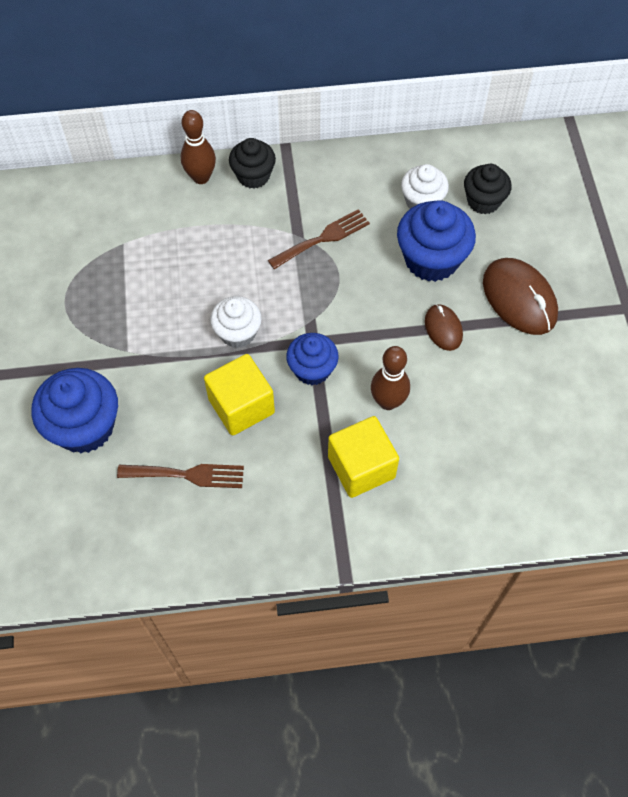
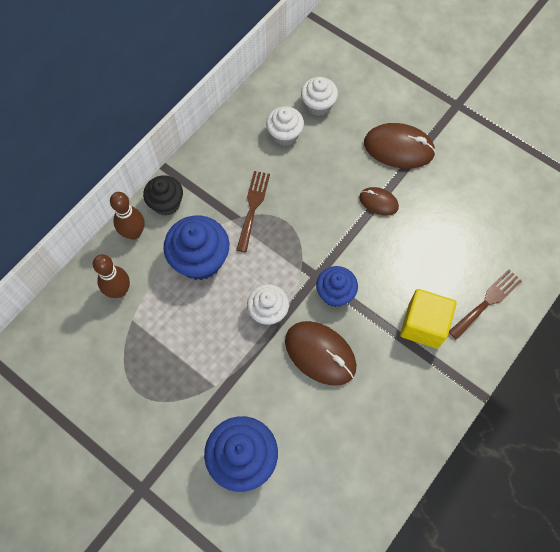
camera: 45 degrees left, 5 degrees up
brown fork [117,464,244,488] -> brown fork moved to [449,269,522,340]
yellow cube [204,354,275,436] -> brown mouse [285,321,356,386]
brown bowling pin [371,346,410,410] -> brown bowling pin moved to [93,254,130,298]
blue cupcake [397,200,476,282] -> blue cupcake moved to [164,215,229,280]
black cupcake [464,164,512,214] -> white cupcake [301,77,338,116]

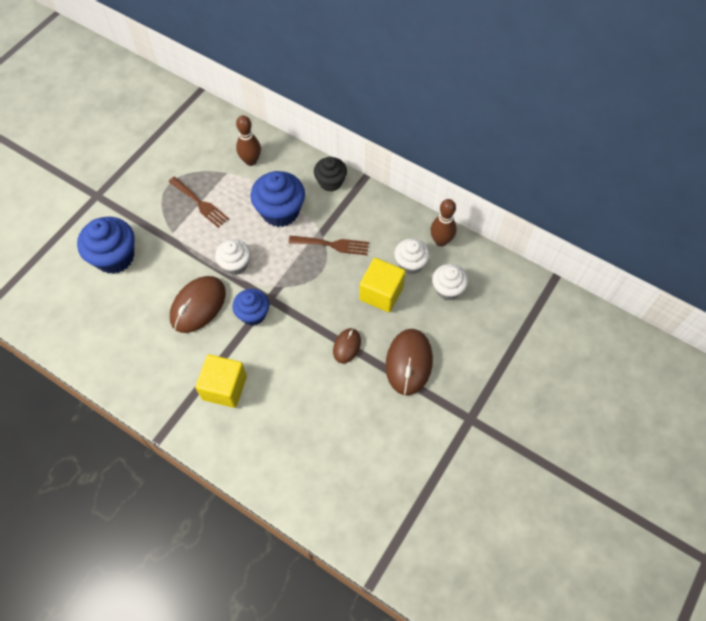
camera: 85 degrees right, 5 degrees down
brown bowling pin [110,192,144,239] -> brown bowling pin moved to [430,199,457,247]
brown fork [449,269,522,340] -> brown fork moved to [168,177,229,228]
none -> yellow cube [359,258,406,312]

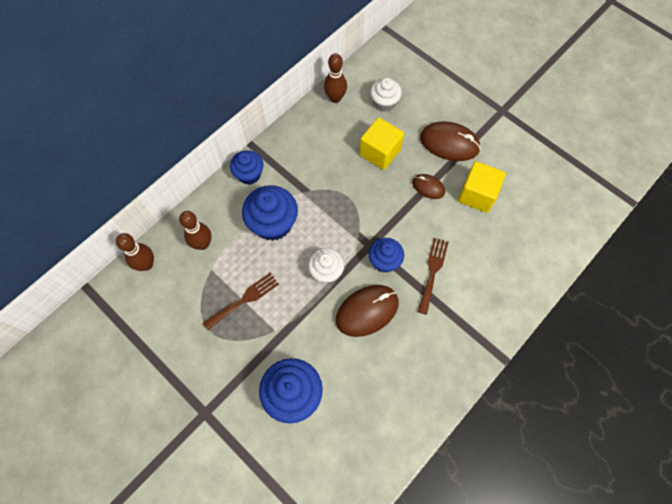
camera: 80 degrees left, 5 degrees up
brown mouse [170,276,226,333] -> brown mouse turned 75 degrees counterclockwise [336,285,399,337]
yellow cube [195,354,247,408] -> yellow cube moved to [458,161,506,213]
brown fork [289,236,369,255] -> brown fork moved to [418,238,448,315]
black cupcake [314,157,347,192] -> blue cupcake [230,150,263,185]
white cupcake [394,238,430,274] -> none
none -> brown bowling pin [116,233,154,271]

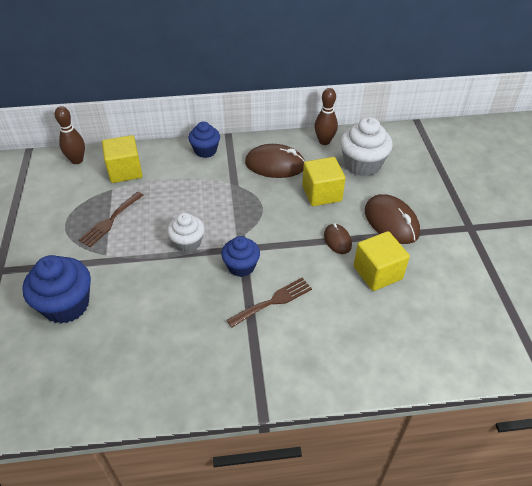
camera: 40 degrees right, 20 degrees down
brown bowling pin [179,211,211,250] -> yellow cube [102,135,142,183]
brown fork [203,273,279,330] -> brown fork turned 120 degrees clockwise [79,192,144,247]
blue cupcake [242,185,298,241] -> none
brown mouse [336,285,399,337] -> brown mouse moved to [245,144,305,178]
white cupcake [370,78,402,112] -> white cupcake [340,117,393,177], size x1.58

